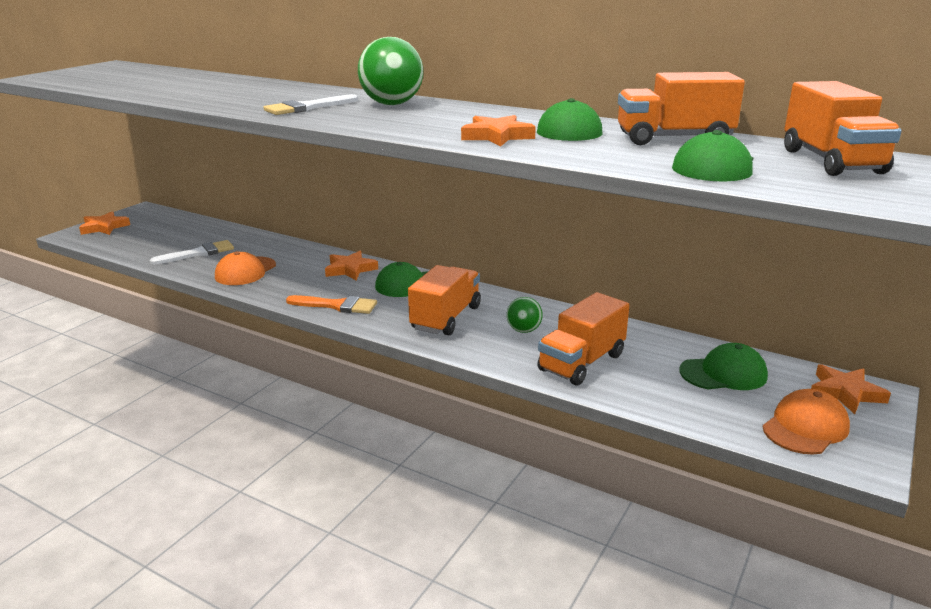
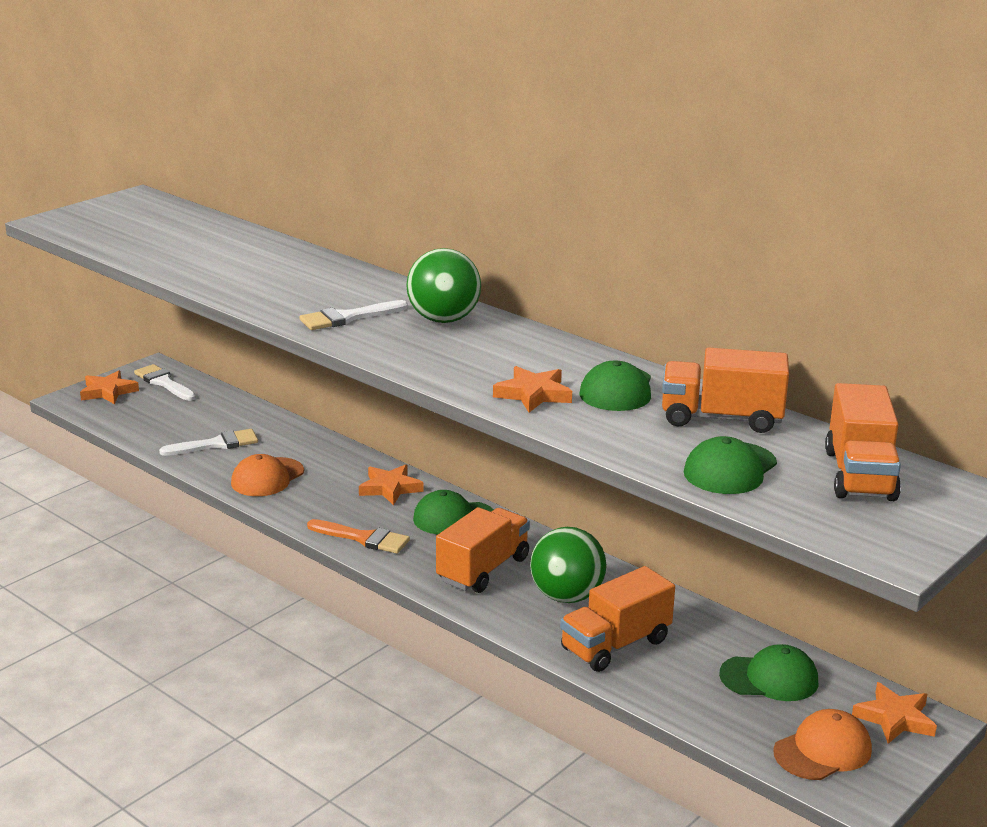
camera: 10 degrees right, 0 degrees up
green ball [507,297,543,333] -> green ball [530,527,606,603], size x1.82
none -> white brush [134,364,196,401]

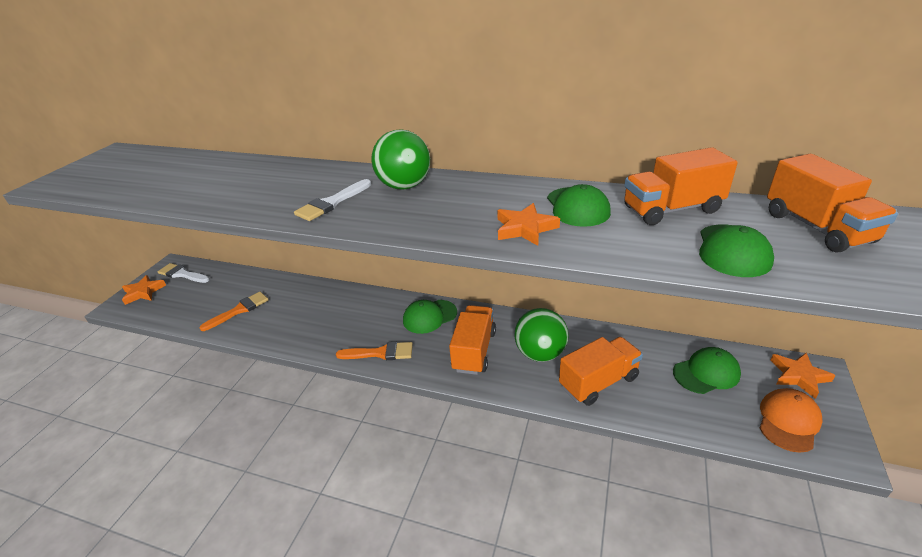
camera: 20 degrees left, 10 degrees up
white brush [159,429,258,456] -> orange brush [199,292,269,331]
orange cap [231,454,304,496] -> none
orange star [359,464,424,505] -> none
orange truck [560,566,675,672] -> orange truck turned 150 degrees counterclockwise [559,337,643,406]

